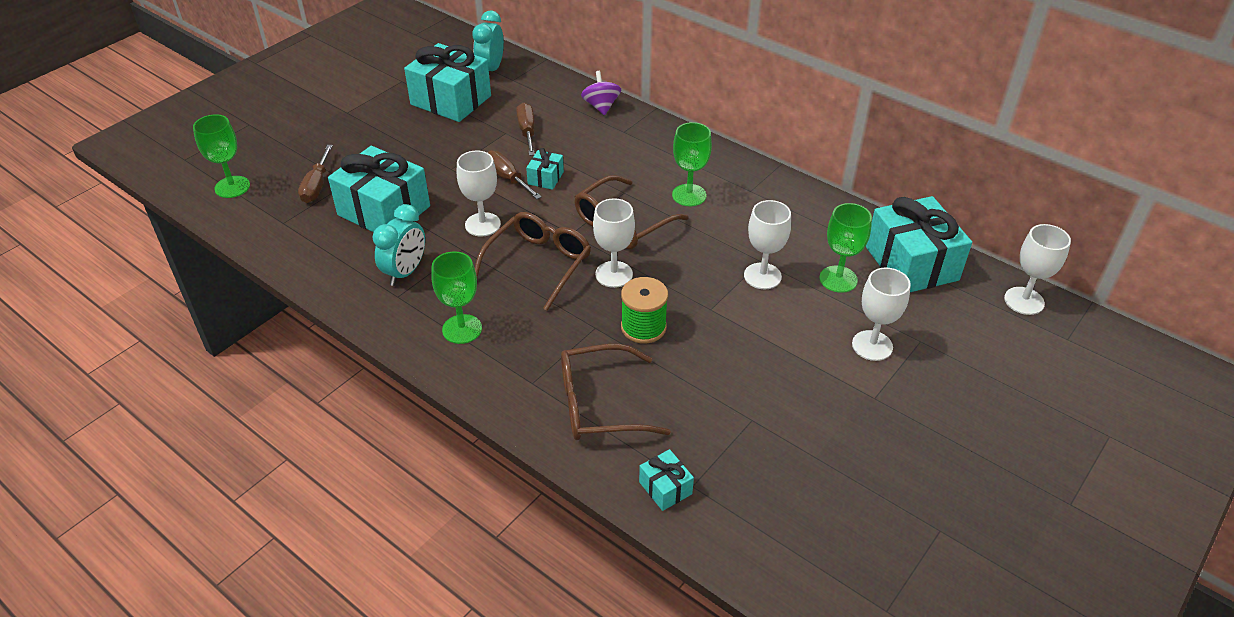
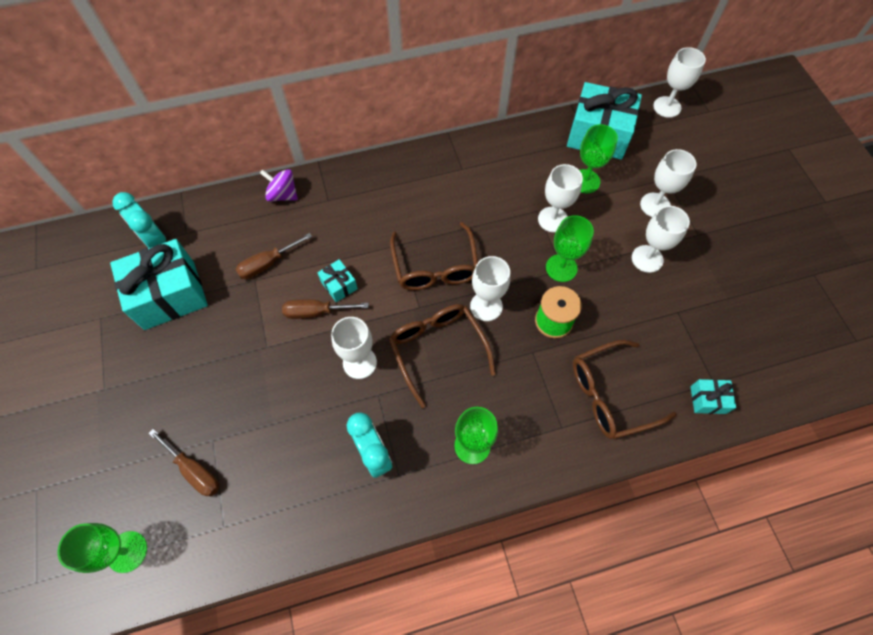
camera: 55 degrees left, 20 degrees up
turquoise gift [328,146,430,232] -> none
brown screwdriver [516,102,535,156] -> brown screwdriver turned 60 degrees counterclockwise [235,233,312,279]
brown glasses [561,344,671,440] -> brown glasses turned 45 degrees clockwise [573,340,677,439]
green goblet [672,122,712,206] -> green goblet moved to [546,215,594,282]
none -> white goblet [632,206,690,273]

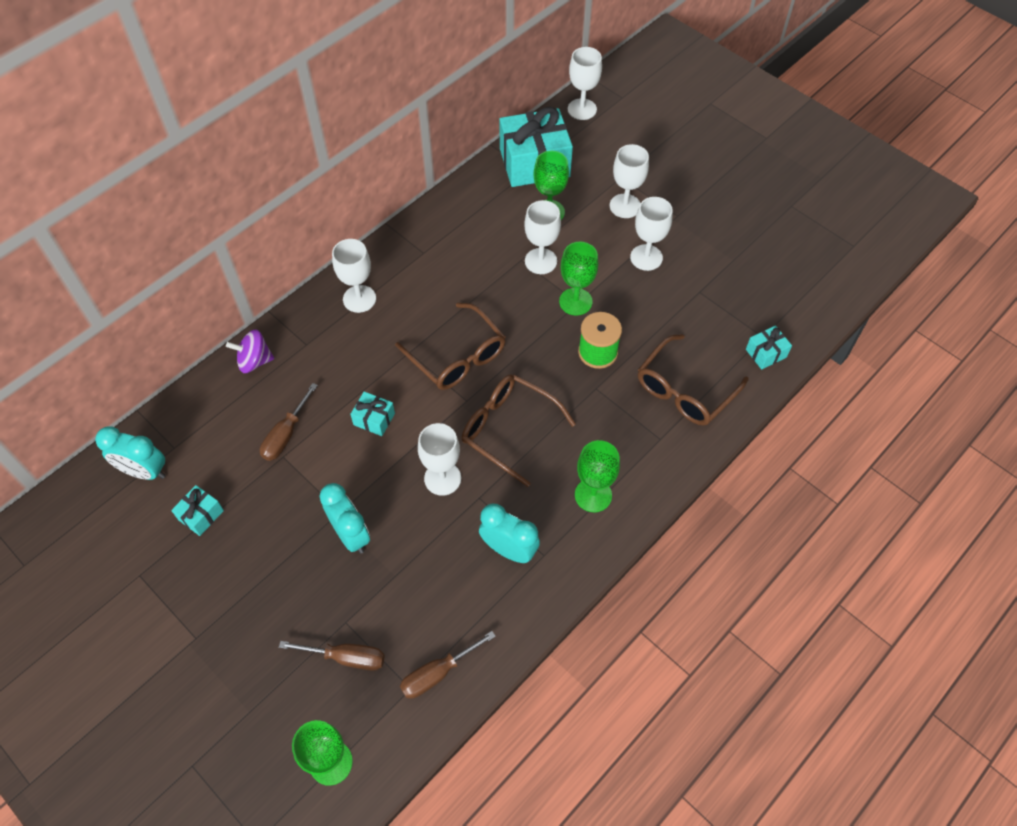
camera: 30 degrees left, 5 degrees down
turquoise gift [110,239,208,330] -> turquoise gift [171,485,224,536], size x0.46
brown screwdriver [282,299,369,319] -> brown screwdriver moved to [400,631,496,699]
white goblet [470,256,510,321] -> white goblet moved to [332,239,376,313]
none -> turquoise clock [319,483,370,554]

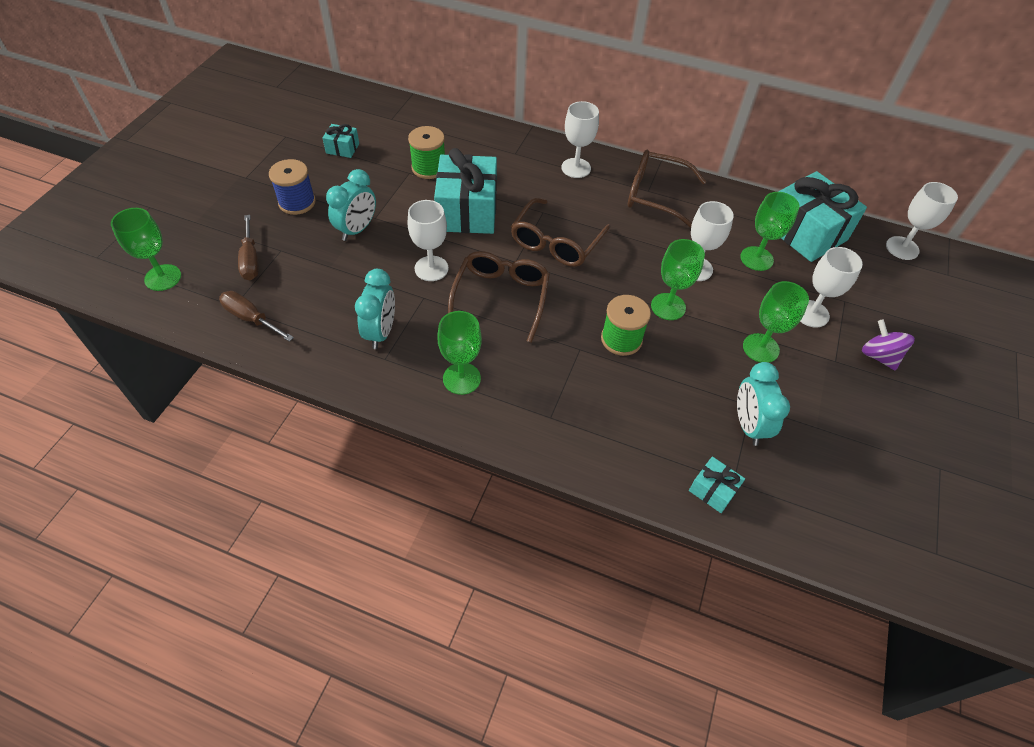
camera: 65 degrees right, 5 degrees down
turquoise clock [95,426,166,480] -> turquoise clock moved to [737,362,790,446]
purple spinning top [226,330,274,373] -> purple spinning top moved to [862,319,915,371]
brown screwdriver [260,383,318,461] -> green spool [408,126,445,179]
turquoise gift [350,391,395,436] -> turquoise gift [434,148,497,234], size x2.19
white goblet [630,197,673,271] -> green goblet [743,281,809,363]
brown glasses [638,334,748,426] -> brown glasses moved to [628,150,707,228]
none -> blue spool [269,159,316,215]

